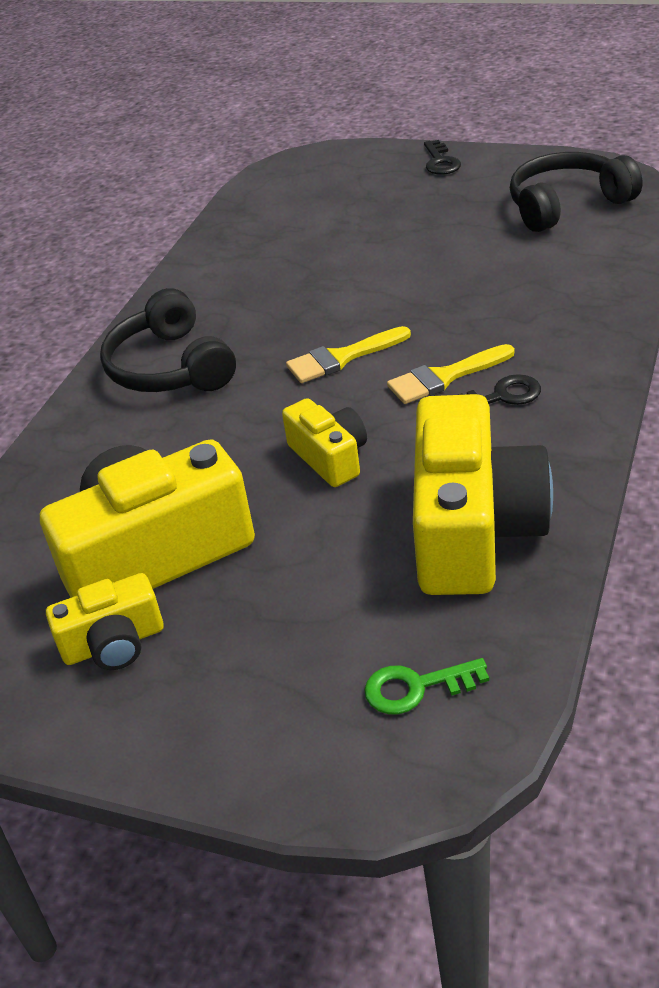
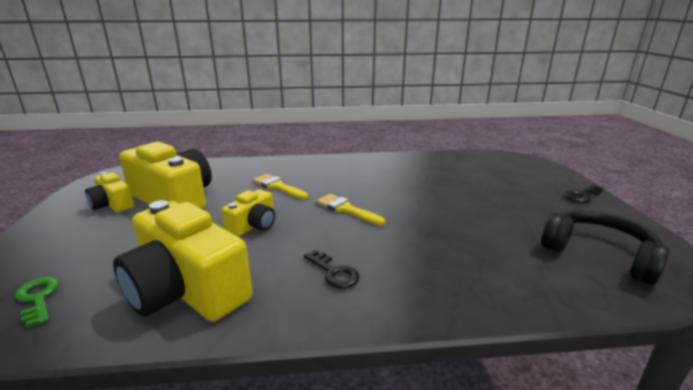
camera: 60 degrees right, 15 degrees down
black headphones [100,288,236,392] -> none
yellow brush [387,344,514,404] -> yellow brush moved to [253,174,308,200]
yellow camera [413,394,553,595] -> yellow camera turned 60 degrees clockwise [113,200,252,322]

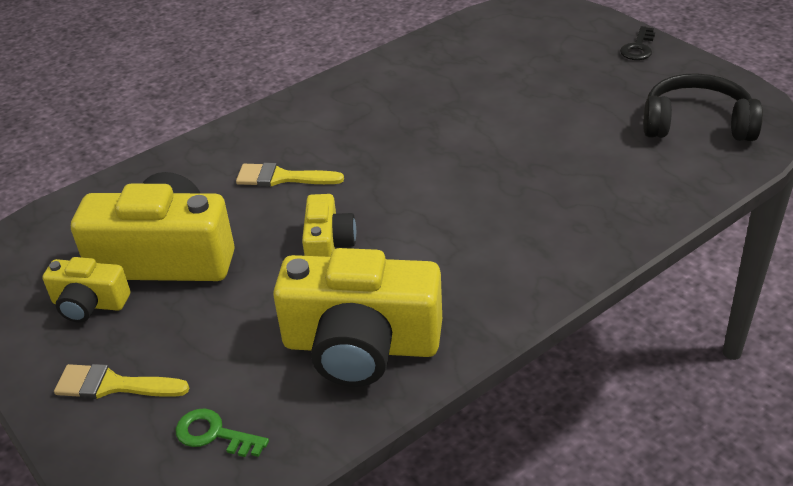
camera: 30 degrees left, 15 degrees up
black key [304,250,360,289] -> none
yellow brush [317,194,386,226] -> yellow brush moved to [54,364,189,399]

